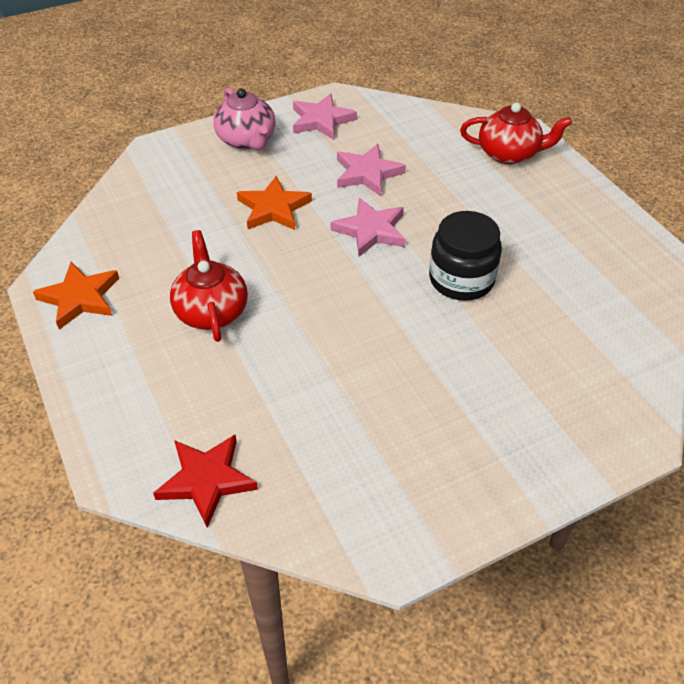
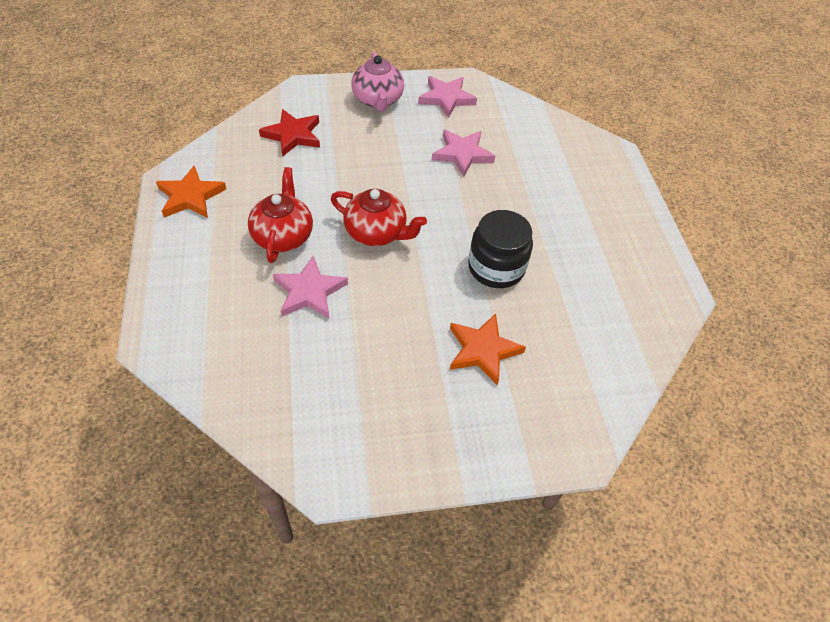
camera: 15 degrees right, 5 degrees up
red star [153,435,258,528] -> red star moved to [259,109,320,157]
orange star [237,176,312,230] -> orange star moved to [450,313,526,385]
pink star [331,198,406,257] -> pink star moved to [273,256,348,318]
red teapot [460,102,572,164] -> red teapot moved to [331,189,427,246]

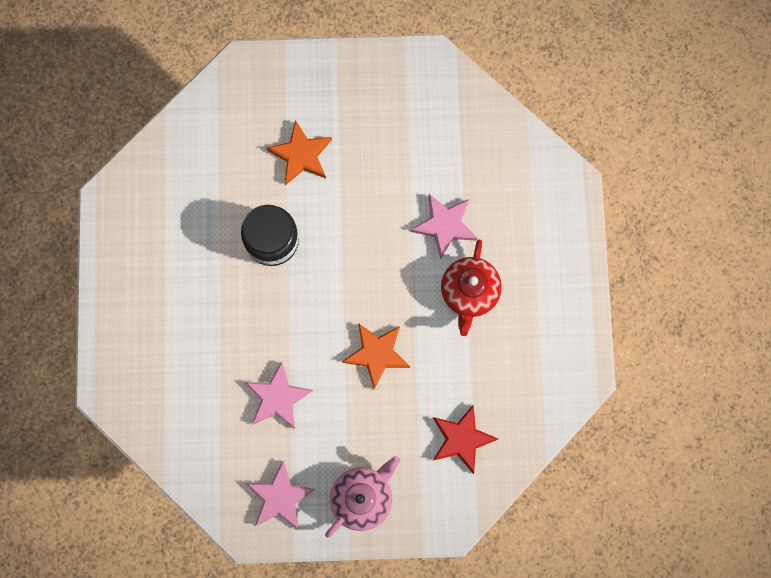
camera: 170 degrees left, 25 degrees up
orange star [156,166,226,218] -> orange star moved to [342,323,410,390]
red teapot [331,189,427,246] -> none
pink teapot [351,52,404,112] -> pink teapot turned 45 degrees clockwise [325,456,400,538]

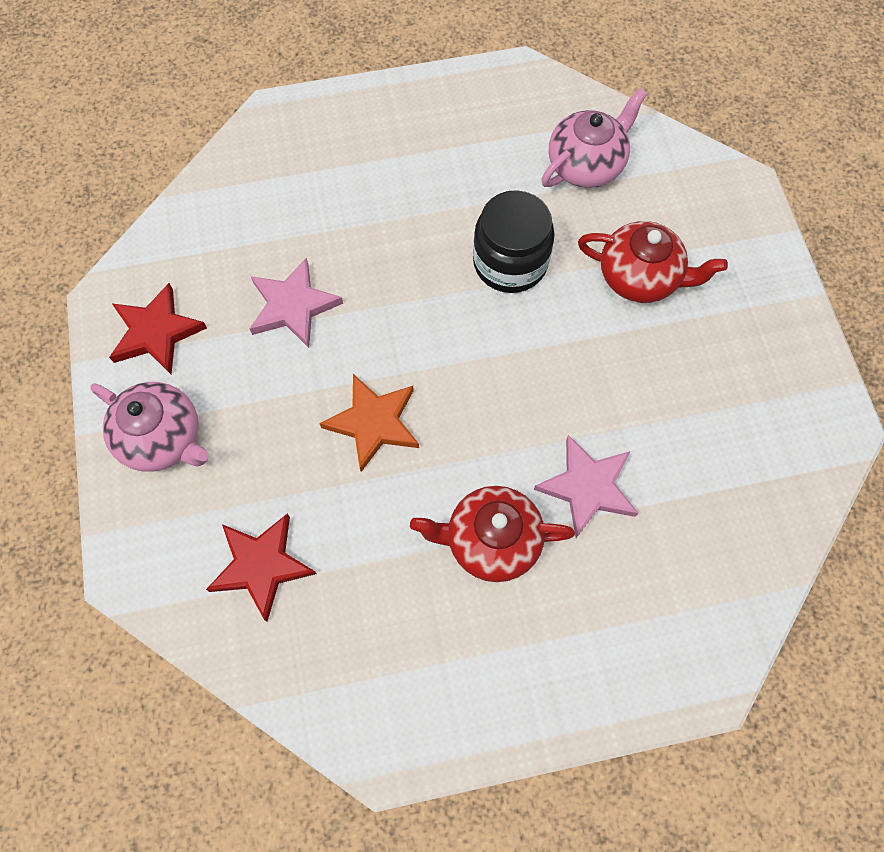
camera: 80 degrees right, 10 degrees down
pink star [246,461,315,530] -> red star [109,283,207,374]
orange star [267,120,332,185] -> red teapot [578,221,728,303]
none -> pink teapot [541,88,647,188]

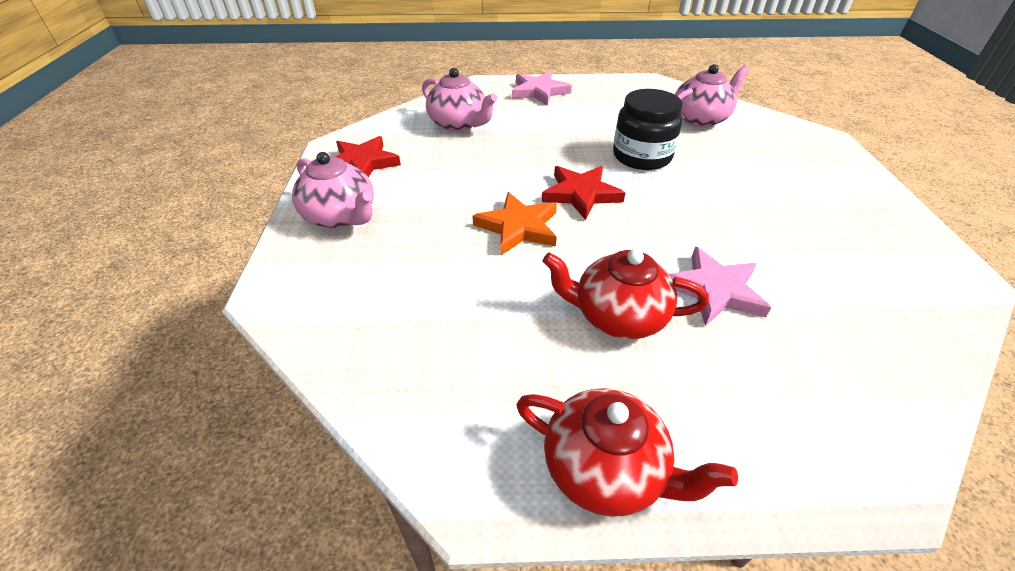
camera: 10 degrees right, 25 degrees down
red star [206,513,317,622] -> red star moved to [541,166,625,220]
pink star [250,258,343,348] -> pink star moved to [512,72,572,106]
red teapot [578,221,728,303] -> red teapot moved to [516,388,738,517]
none -> pink teapot [422,68,497,132]

